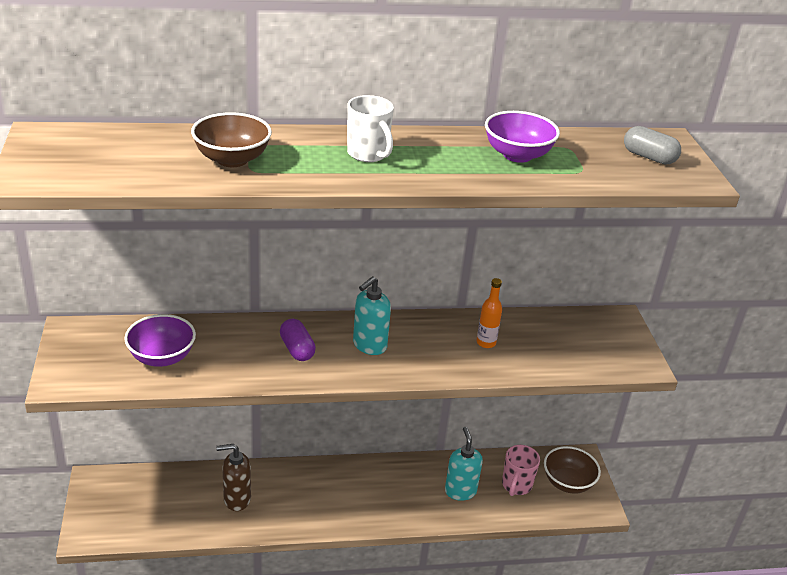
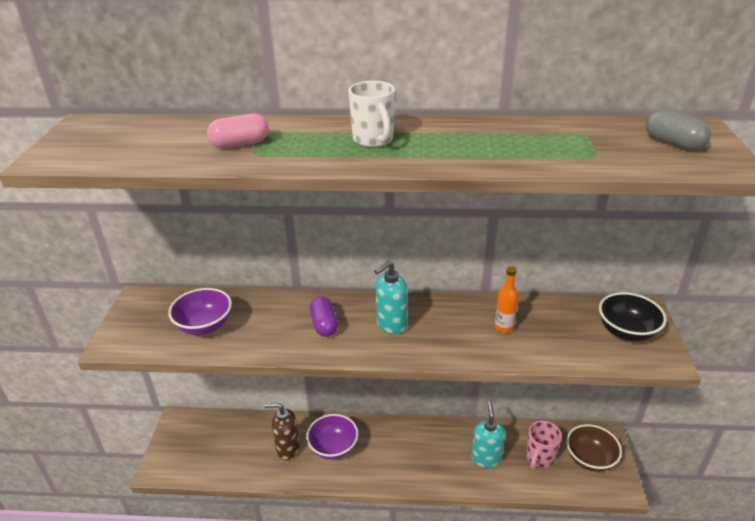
camera: 15 degrees right, 0 degrees up
brown bowl [191,112,272,167] -> pink capsule [207,114,269,149]
purple bowl [485,111,560,163] -> purple bowl moved to [306,414,358,460]
none -> black bowl [599,292,667,342]

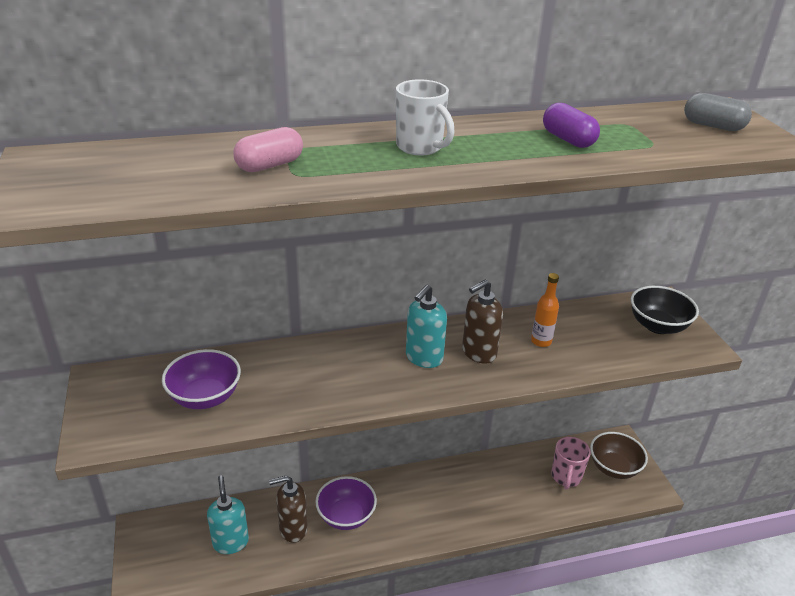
camera: 20 degrees left, 0 degrees up
purple capsule [310,297,338,337] -> purple capsule moved to [543,103,600,148]
turquoise soap dispenser [471,402,505,468] -> turquoise soap dispenser moved to [207,475,249,554]
none -> brown soap dispenser [462,279,503,364]

